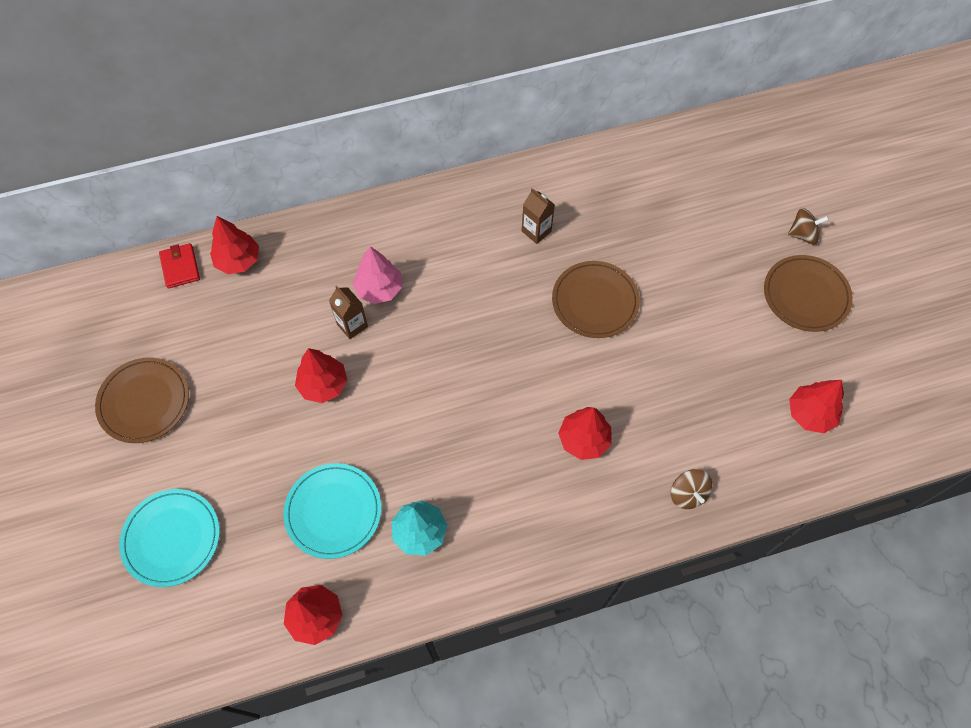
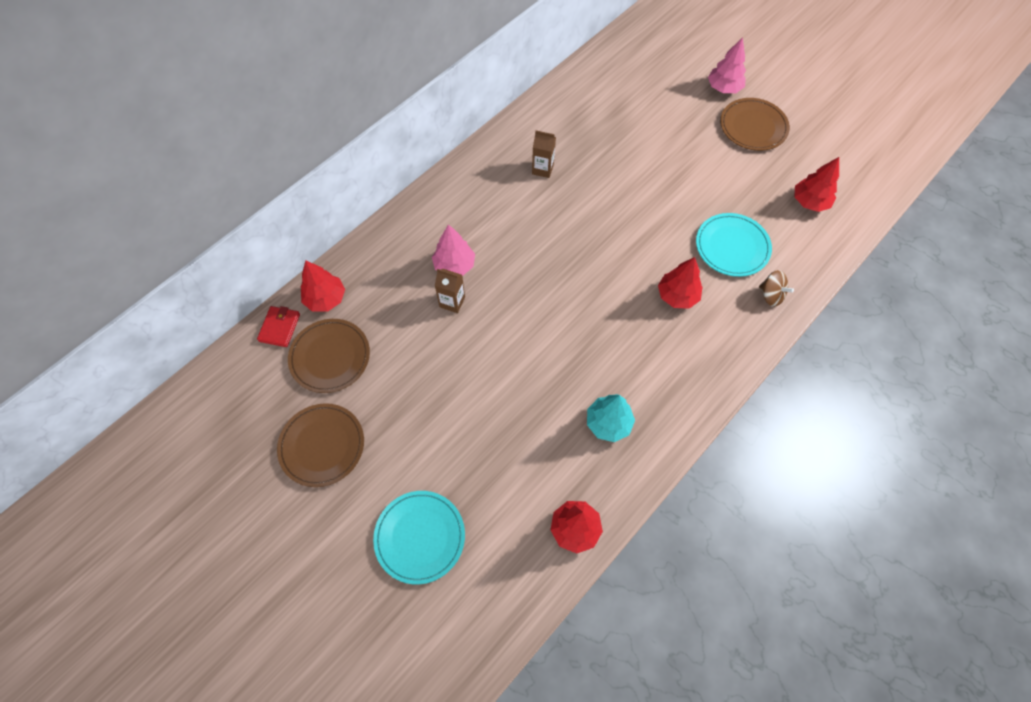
camera: 30 degrees left, 0 degrees up
red wallet [159,243,200,289] -> red wallet turned 60 degrees clockwise [257,306,300,347]
turquoise plate [283,463,381,559] -> turquoise plate moved to [696,213,772,277]
red tree [295,348,347,403] -> none
brown plate [552,261,640,338] -> brown plate moved to [288,319,370,393]
brown spinning top [788,208,829,245] -> pink tree [708,37,746,93]

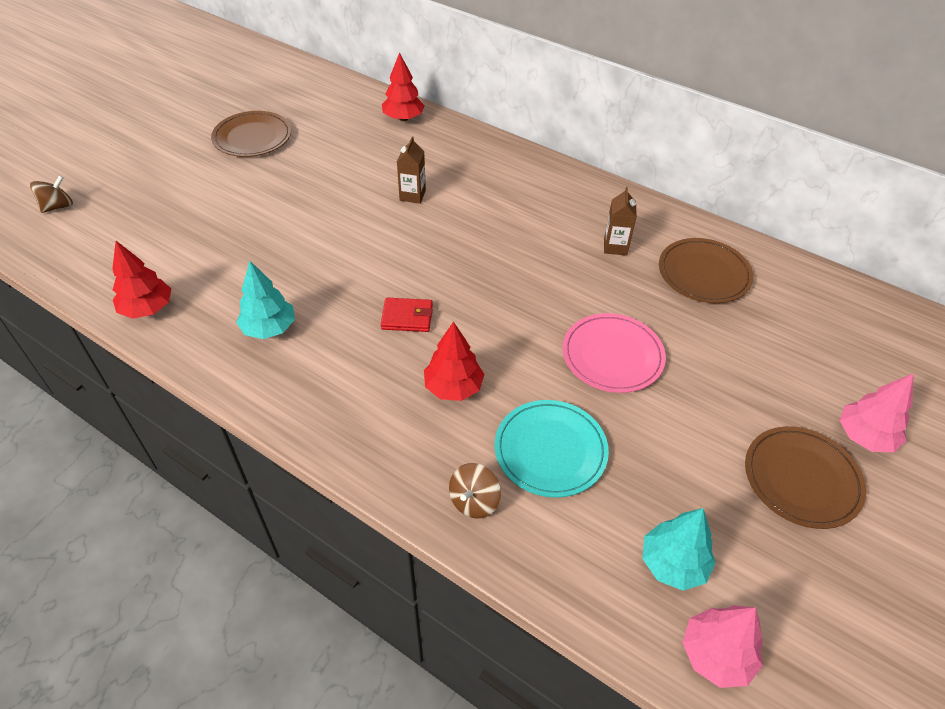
camera: 80 degrees right, 15 degrees down
red wallet [257,306,300,347] -> red wallet moved to [381,298,433,332]
brown plate [288,319,370,393] -> brown plate moved to [659,238,753,303]
turquoise plate [373,491,465,584] -> none
pink tree [432,224,475,276] -> pink tree moved to [682,605,763,688]
red tree [795,157,839,212] -> turquoise tree [642,508,716,591]
none -> brown spinning top [30,175,73,213]
none -> pink plate [562,313,666,393]

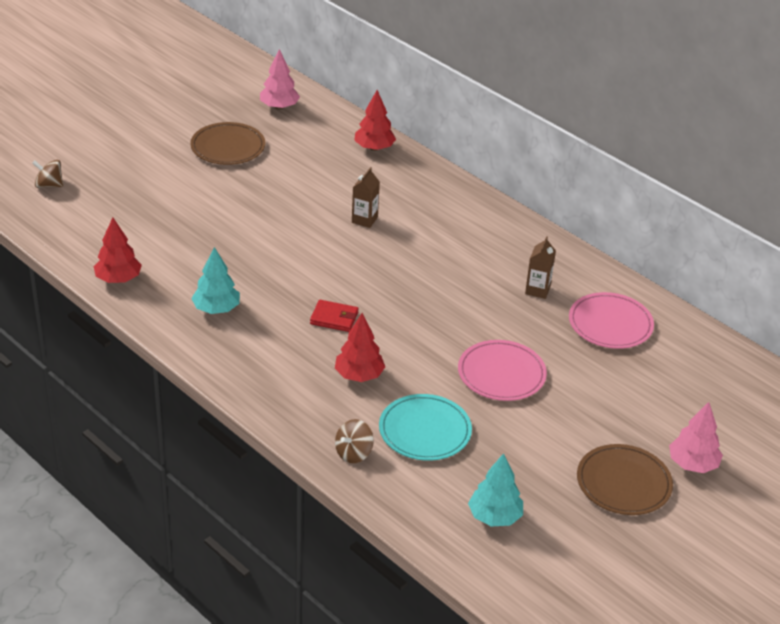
camera: 10 degrees right, 10 degrees down
brown spinning top [30,175,73,213] -> brown spinning top turned 135 degrees counterclockwise [32,160,63,188]
brown plate [659,238,753,303] -> pink plate [569,292,654,349]
pink tree [682,605,763,688] -> pink tree moved to [260,49,300,110]

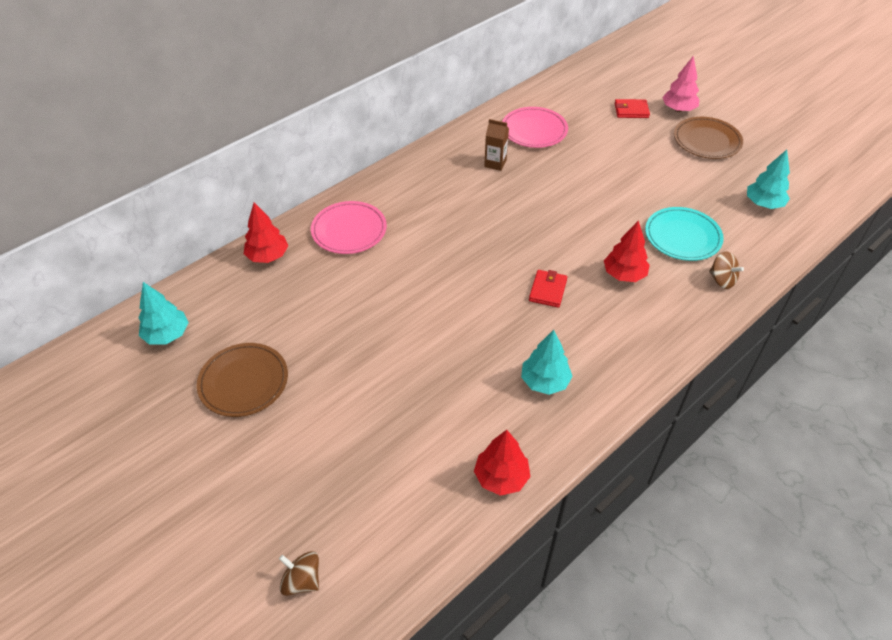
camera: 85 degrees left, 10 degrees up
brown spinning top [32,160,63,188] -> brown spinning top turned 105 degrees clockwise [279,551,319,596]
pink tree [260,49,300,110] -> turquoise tree [138,282,189,345]
brown carton [352,167,380,228] -> none
pink plate [458,340,547,401] -> pink plate moved to [311,201,387,254]
none -> red wallet [615,99,650,118]

